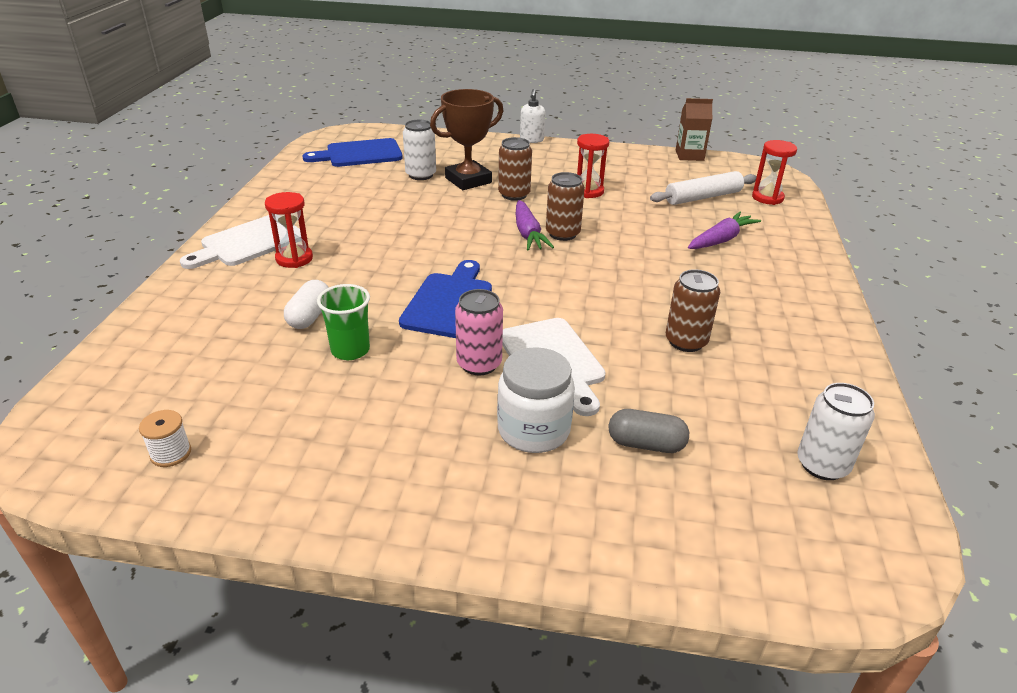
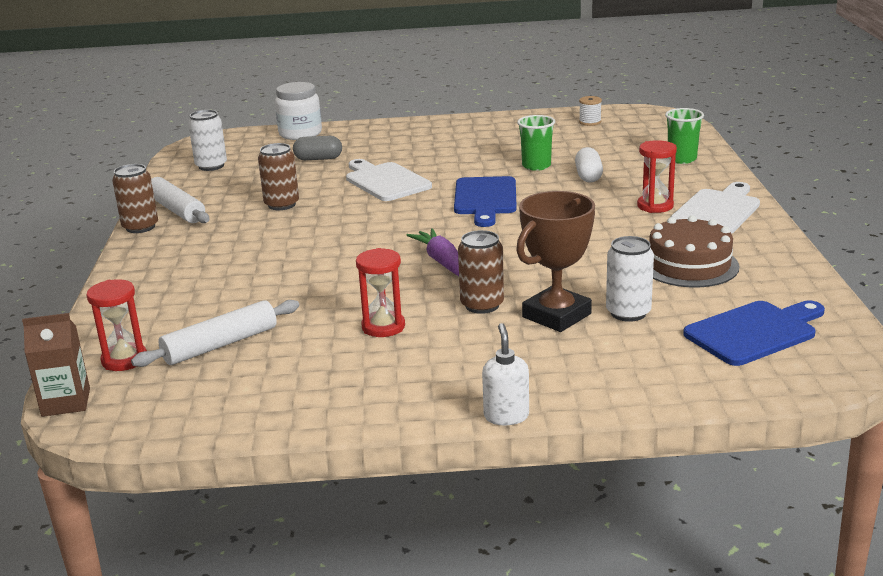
camera: 170 degrees right, 10 degrees down
pink can [455,289,503,375] -> none
white jar [497,347,575,453] -> white jar moved to [275,82,322,140]
brown can [546,172,585,241] -> brown can moved to [112,164,158,233]
brown carton [676,98,713,161] -> brown carton moved to [22,313,90,417]
purple carrot [688,212,761,249] -> none
none -> white rolling pin [151,177,209,223]
none -> brown cake [649,215,739,287]
none -> green cup [665,108,704,164]

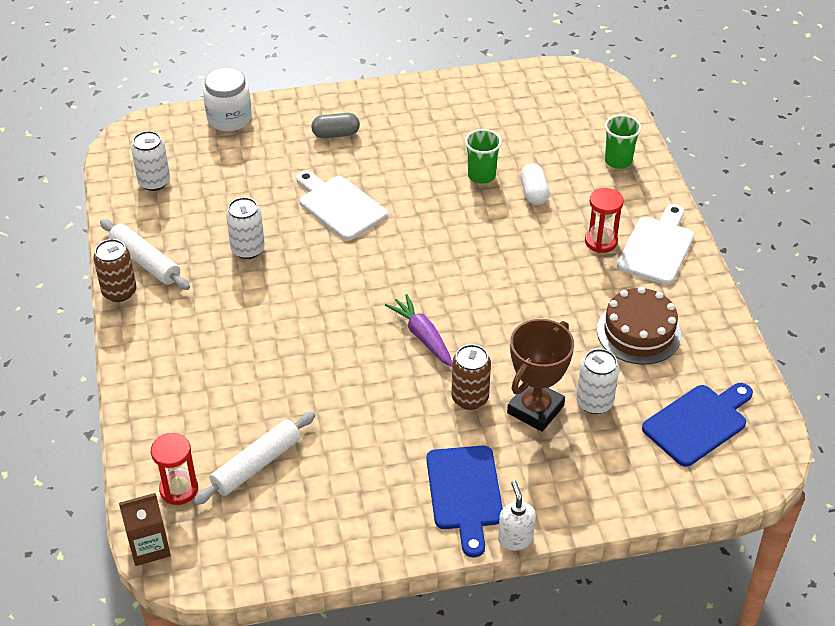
camera: 10 degrees left, 20 degrees up
brown can [258,143,299,210] -> white can [226,197,265,259]
grey capsule [293,136,342,160] -> grey capsule moved to [311,113,360,138]
red hourglass [356,248,405,337] -> none
blue cutting board [454,176,517,227] -> blue cutting board moved to [426,446,503,557]
white spool [579,96,602,126] -> none

